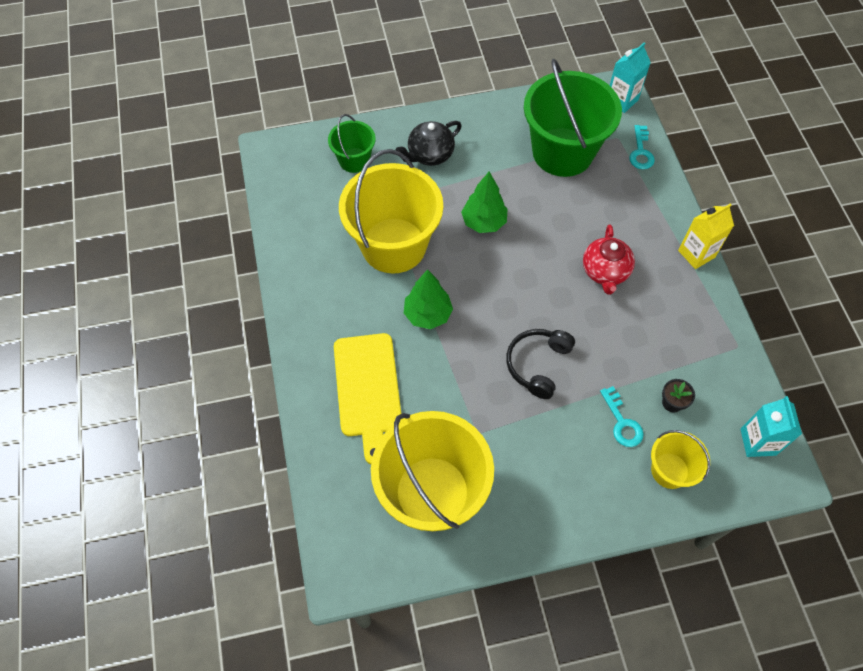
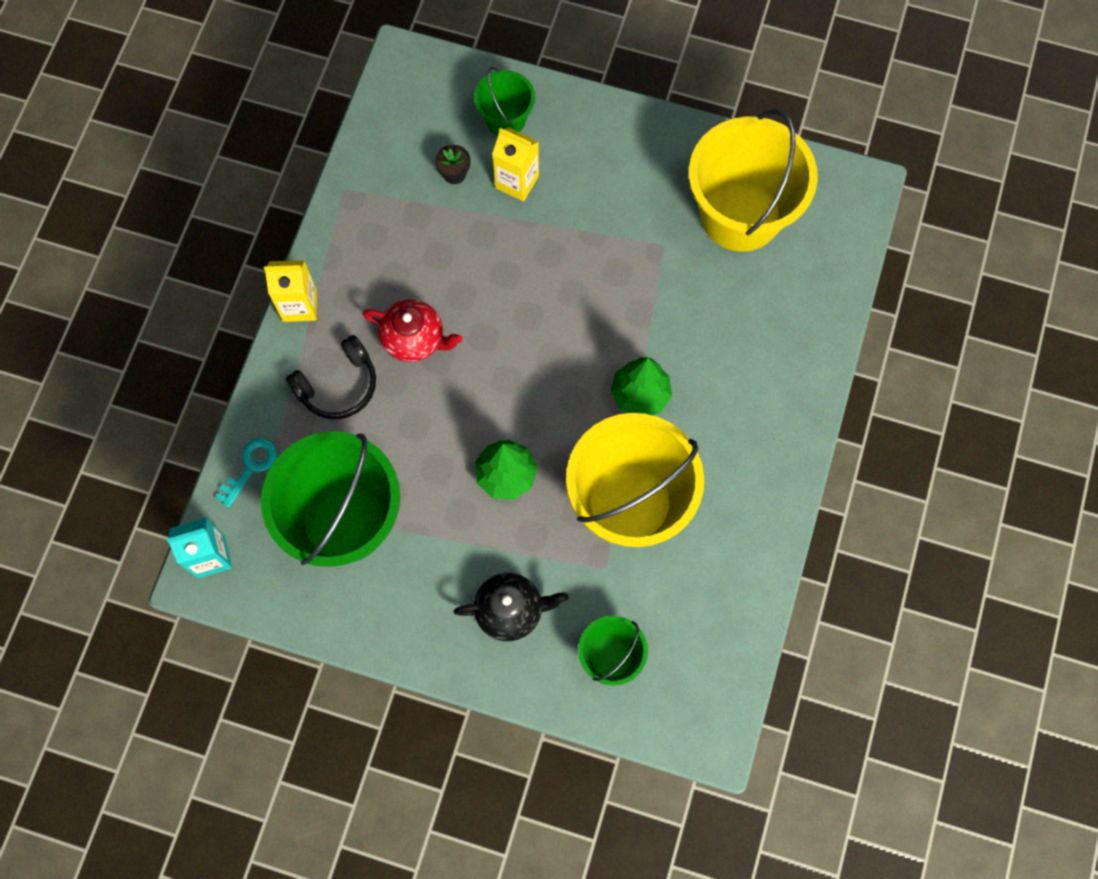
camera: 150 degrees left, 10 degrees up
yellow cutting board [334,333,401,464] -> none
black headphones [506,329,575,399] -> black headphones moved to [285,335,376,419]
red teapot [583,225,635,295] -> red teapot turned 75 degrees clockwise [363,299,463,362]
turquoise key [600,386,644,447] -> yellow carton [492,127,539,201]
yellow bucket [651,430,710,489] -> green bucket [474,67,535,135]
turquoise carton [740,396,802,457] -> none

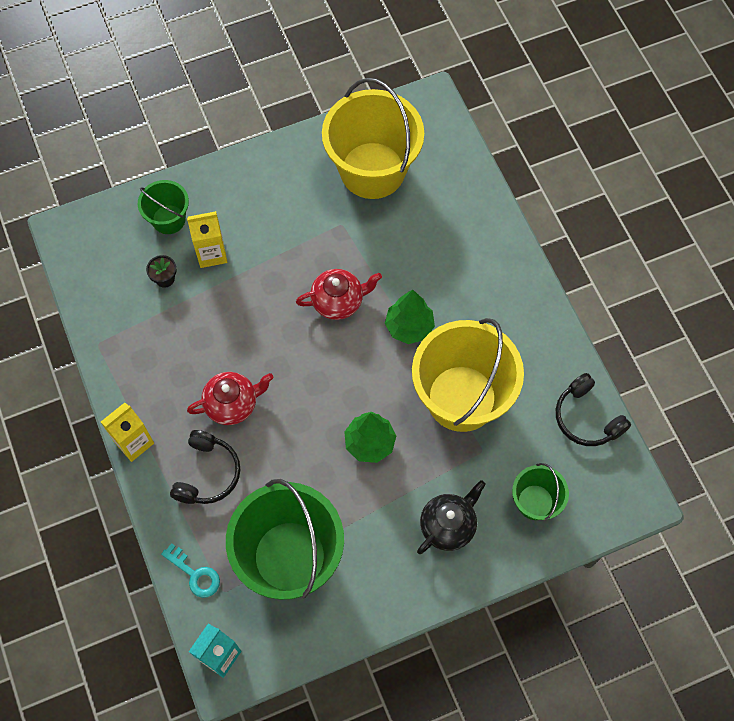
camera: 40 degrees left, 5 degrees down
turquoise key [215,438,277,508] -> turquoise key turned 135 degrees clockwise [161,543,220,598]
none -> red teapot [296,269,382,320]
none -> black headphones [556,373,631,446]

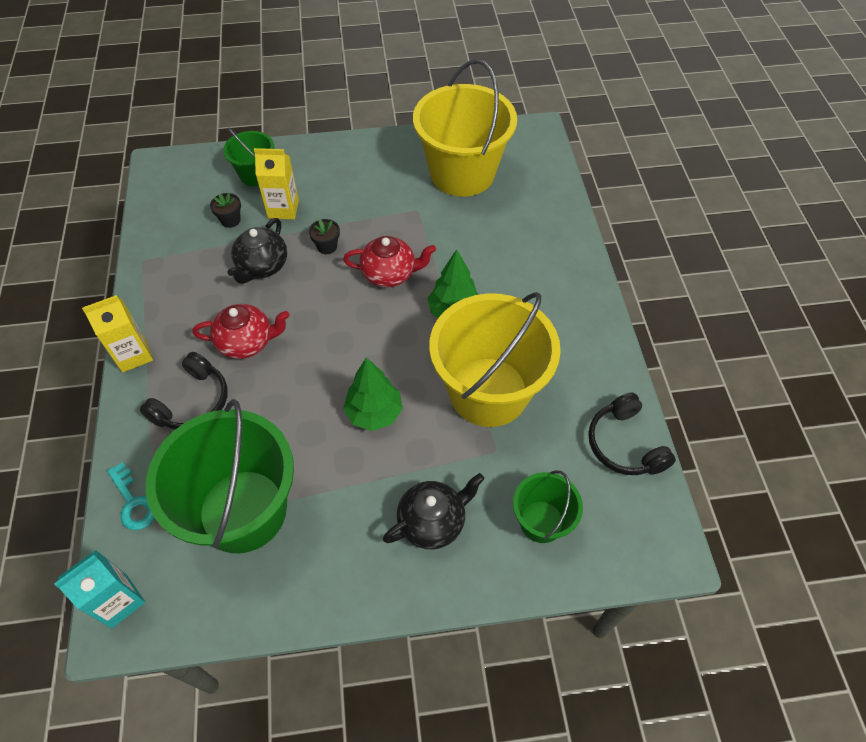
camera: 15 degrees right, 10 degrees down
none -> black teapot [227,218,287,284]
none -> black flower pot [309,219,340,254]

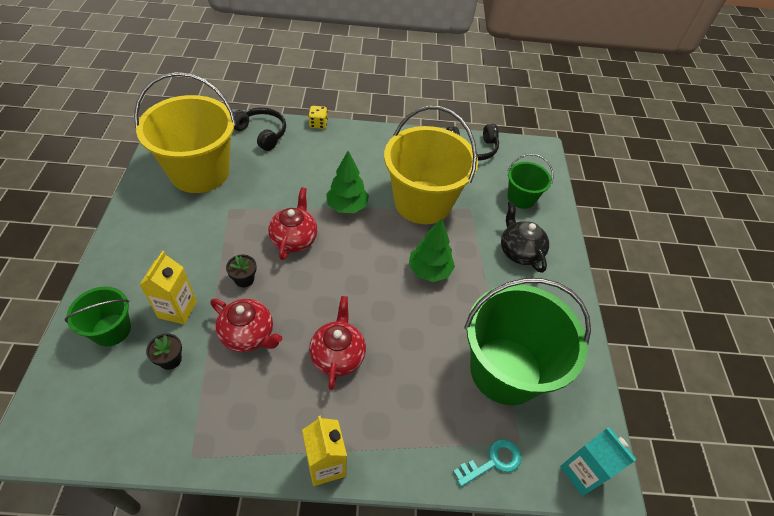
camera: 85 degrees left, 5 degrees down
black headphones [140,352,228,430] -> black headphones moved to [233,107,286,151]
black teapot [227,218,287,284] -> red teapot [210,299,282,352]
none -> yellow dice [308,106,328,129]

